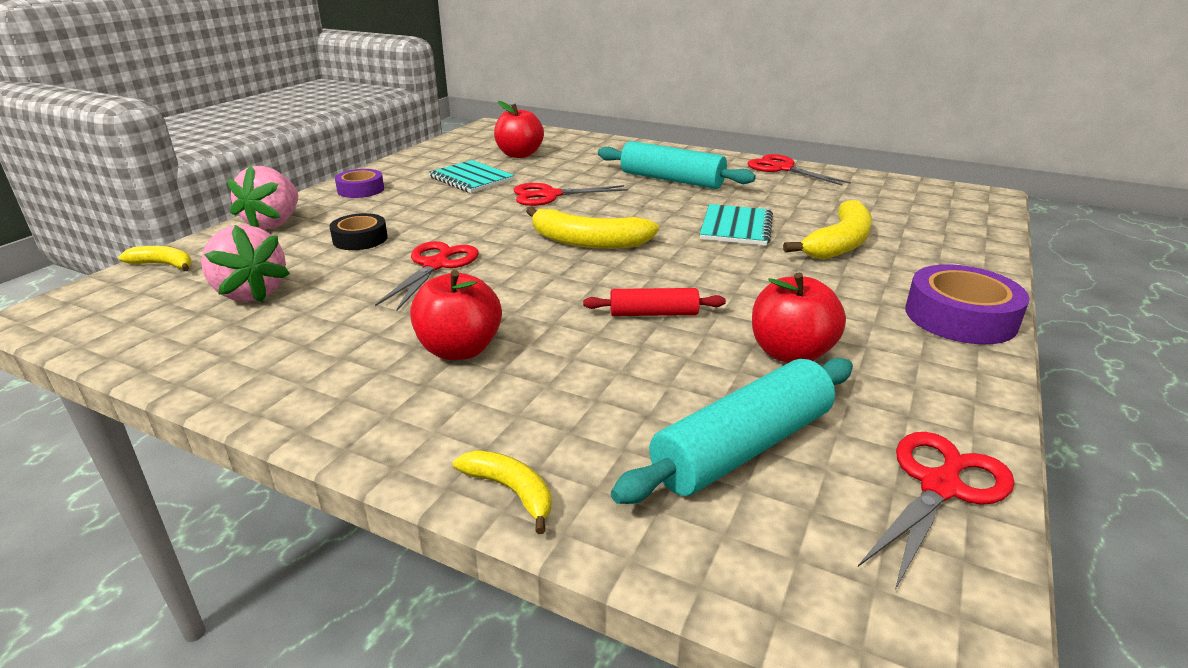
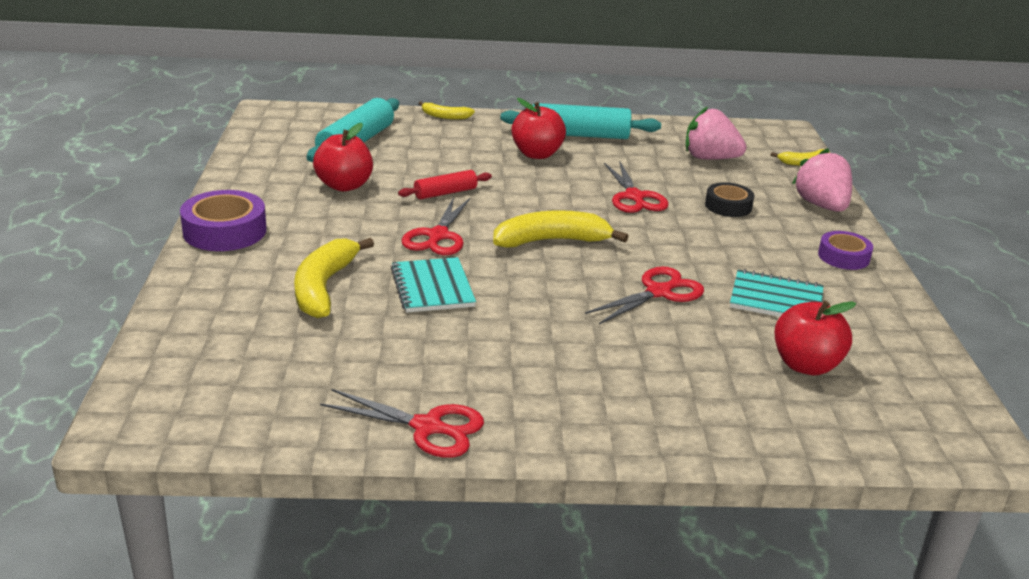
camera: 150 degrees right, 0 degrees up
turquoise rolling pin [598,141,756,189] -> turquoise rolling pin moved to [501,103,661,139]
red scissors [858,432,1015,590] -> red scissors moved to [402,197,471,255]

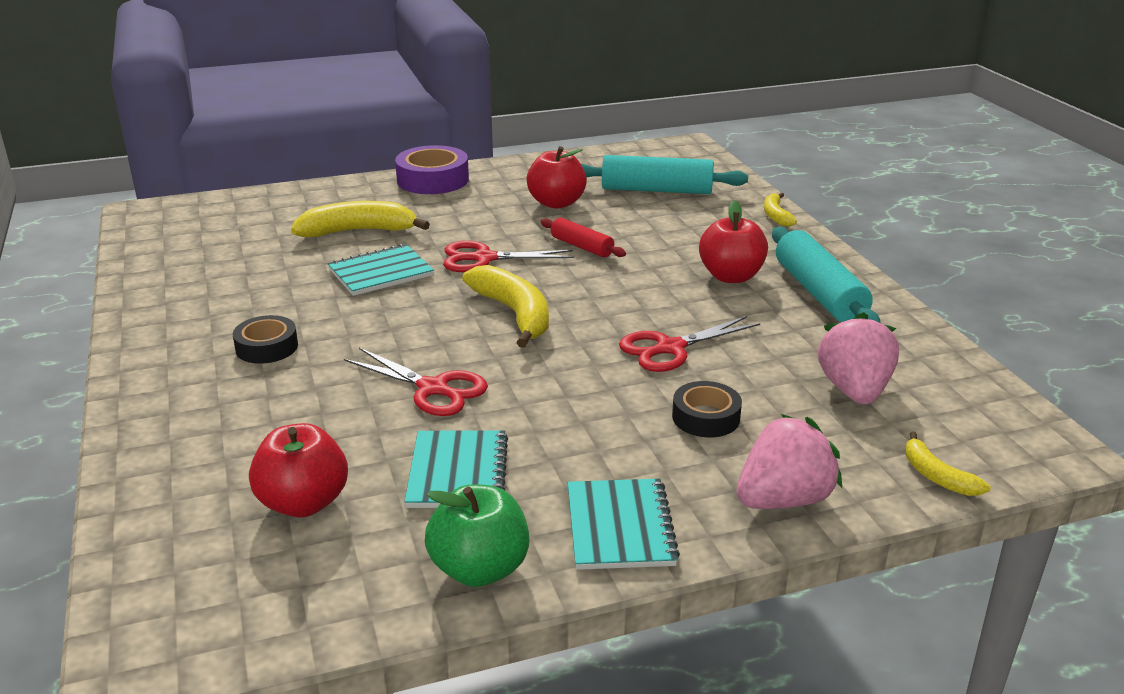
camera: 75 degrees right, 0 degrees up
red scissors [320,389,484,458] -> none
purple tape [818,231,873,270] -> turquoise notebook [567,479,680,570]
none -> black tape [233,315,298,364]
none -> green apple [425,484,529,587]

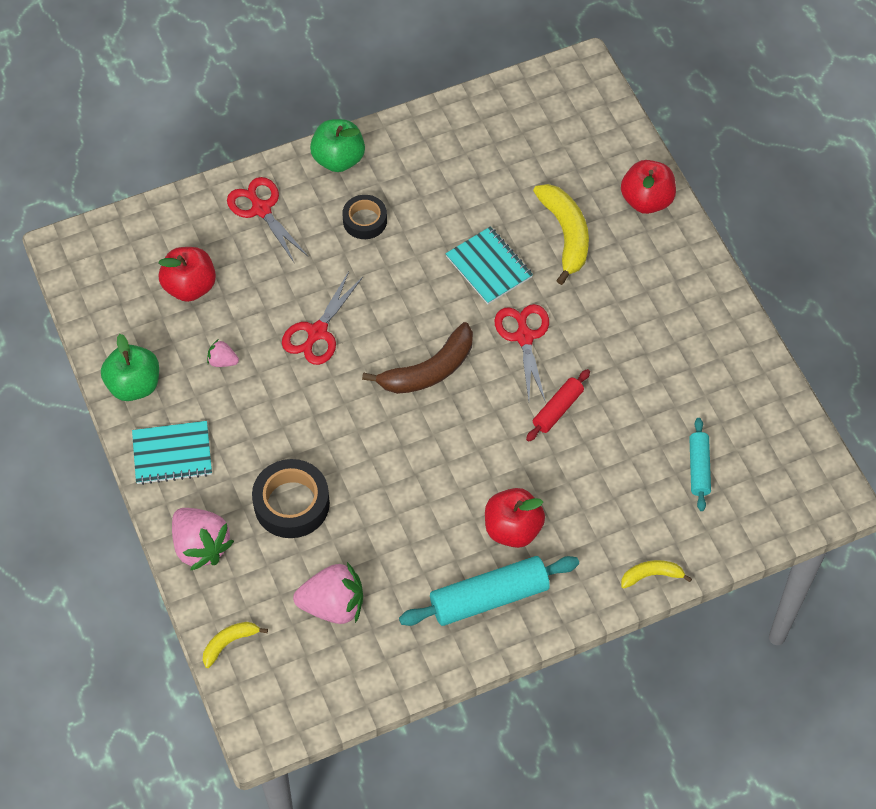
camera: 85 degrees right, 30 degrees up
purple tape [395,145,469,194] -> none
turquoise notebook [404,430,508,508] -> pink strawberry [207,340,239,367]
yellow banana [462,265,549,348] -> brown banana [362,322,473,394]
red apple [527,146,587,209] -> red apple moved to [621,160,676,214]
turquoise rolling pin [580,155,748,194] -> turquoise rolling pin [689,418,711,511], size x0.56
red scissors [619,316,760,372] -> red scissors moved to [227,177,308,264]
black tape [672,381,742,437] -> black tape [252,459,330,538], size x1.58
none -> green apple [310,119,365,172]

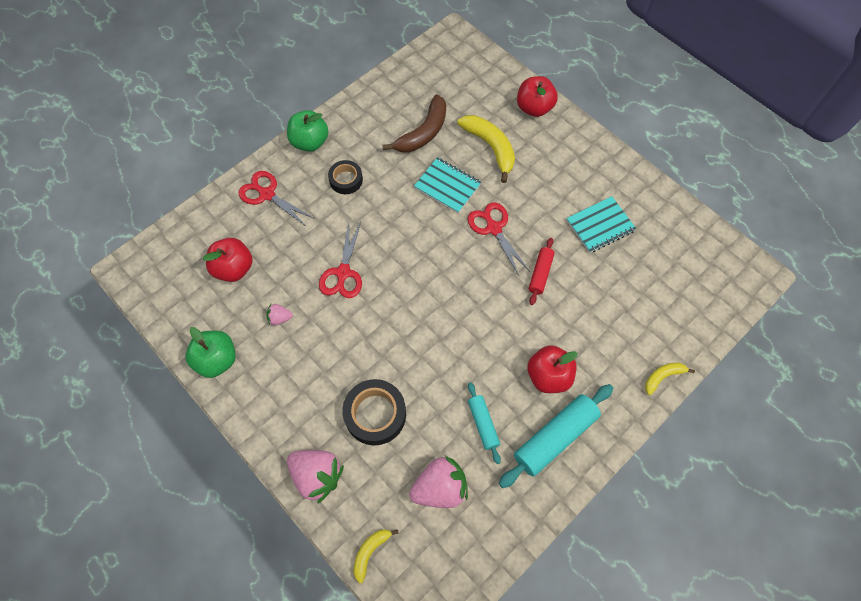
camera: 20 degrees left, 5 degrees up
turquoise notebook [132,421,212,485] -> turquoise notebook moved to [566,196,637,253]
brown banana [362,322,473,394] -> brown banana moved to [382,94,446,152]
turquoise rolling pin [689,418,711,511] -> turquoise rolling pin moved to [468,382,501,464]

